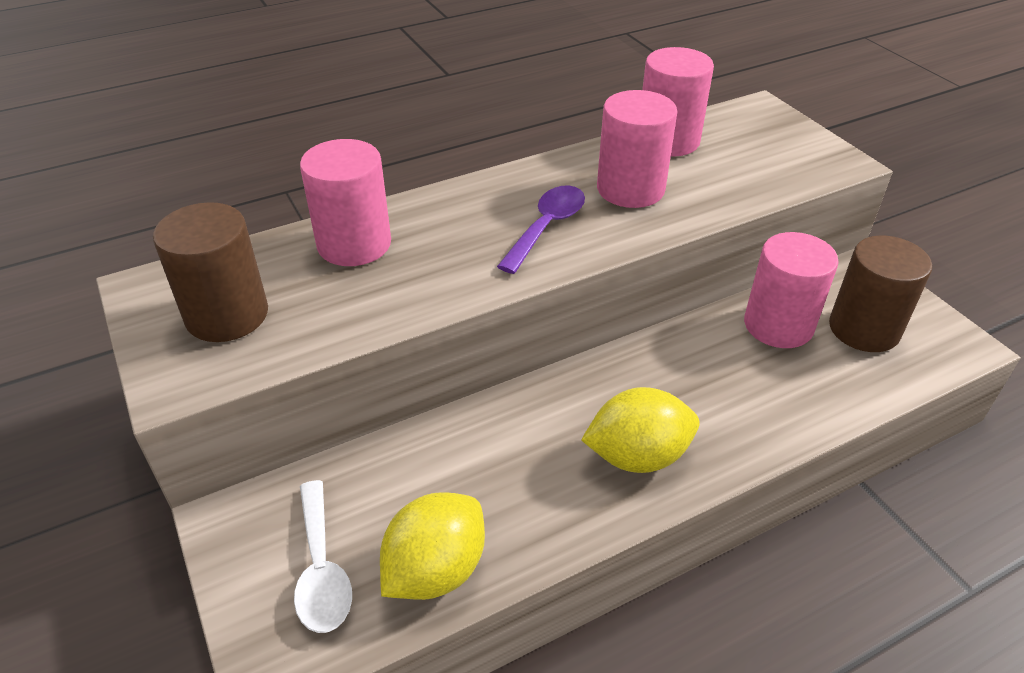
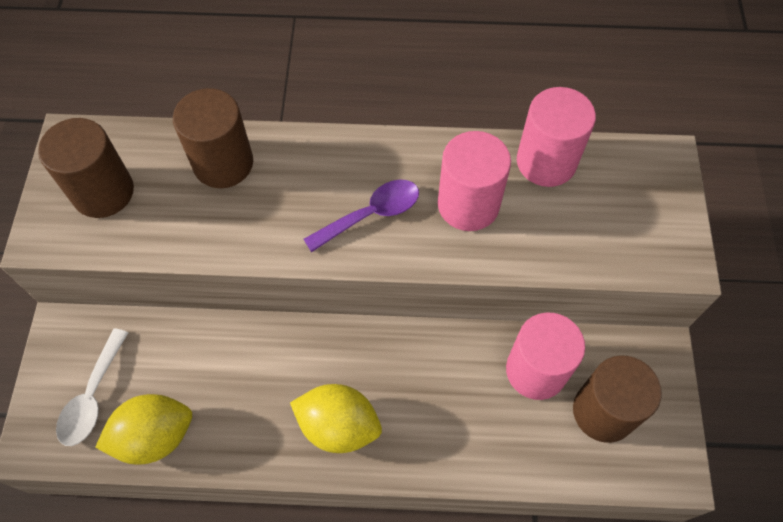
camera: 30 degrees right, 20 degrees up
pink cylinder [300,139,391,266] -> brown cylinder [173,88,253,188]

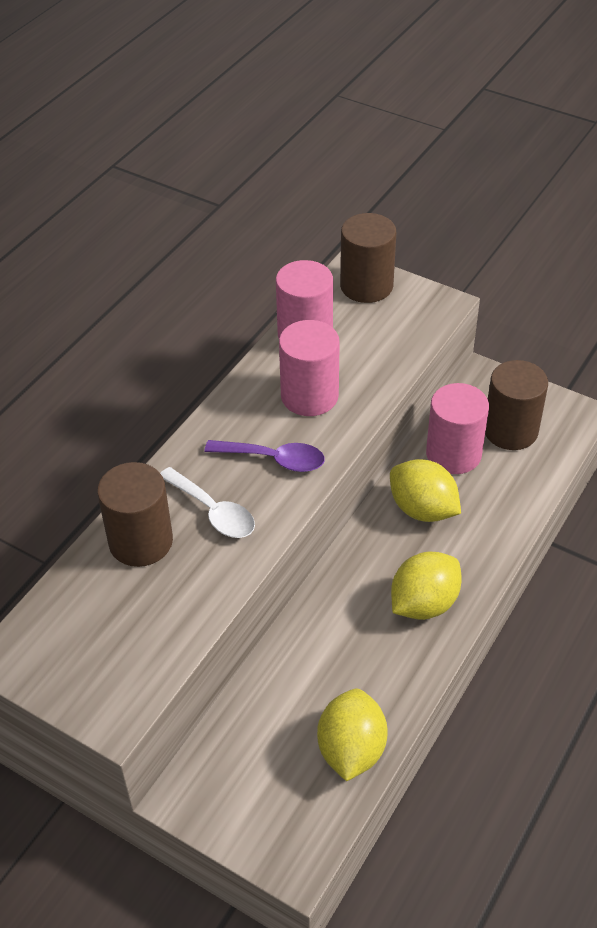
camera: 60 degrees left, 15 degrees down
brown cylinder [38,118,134,218] -> brown cylinder moved to [340,213,396,303]
white spoon [56,328,128,446] -> white spoon moved to [160,467,255,538]
purple spoon [303,180,419,252] -> purple spoon turned 105 degrees clockwise [204,440,325,472]
none -> yellow lemon [390,459,461,522]

